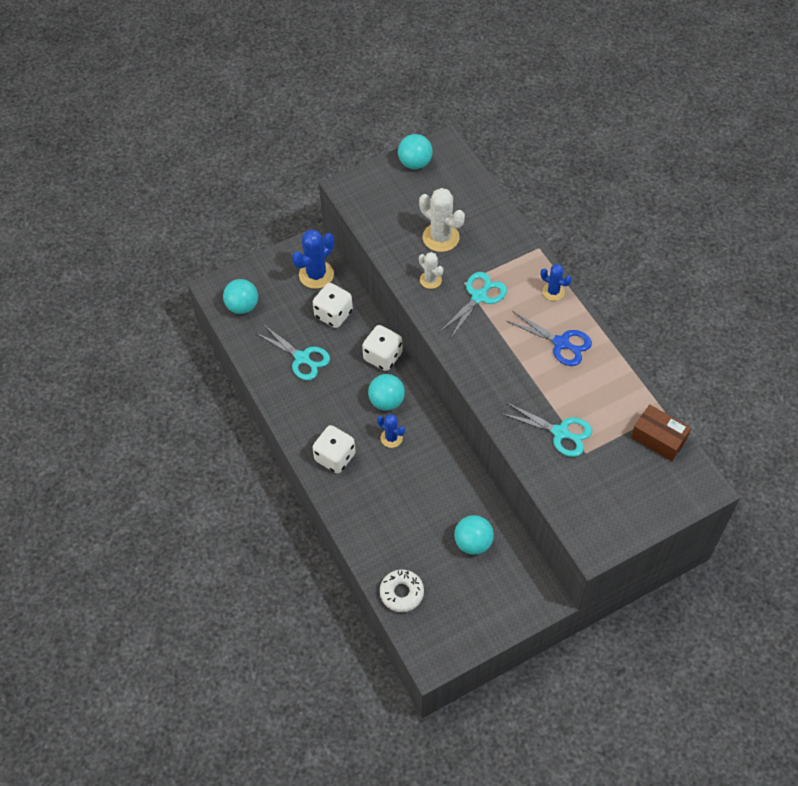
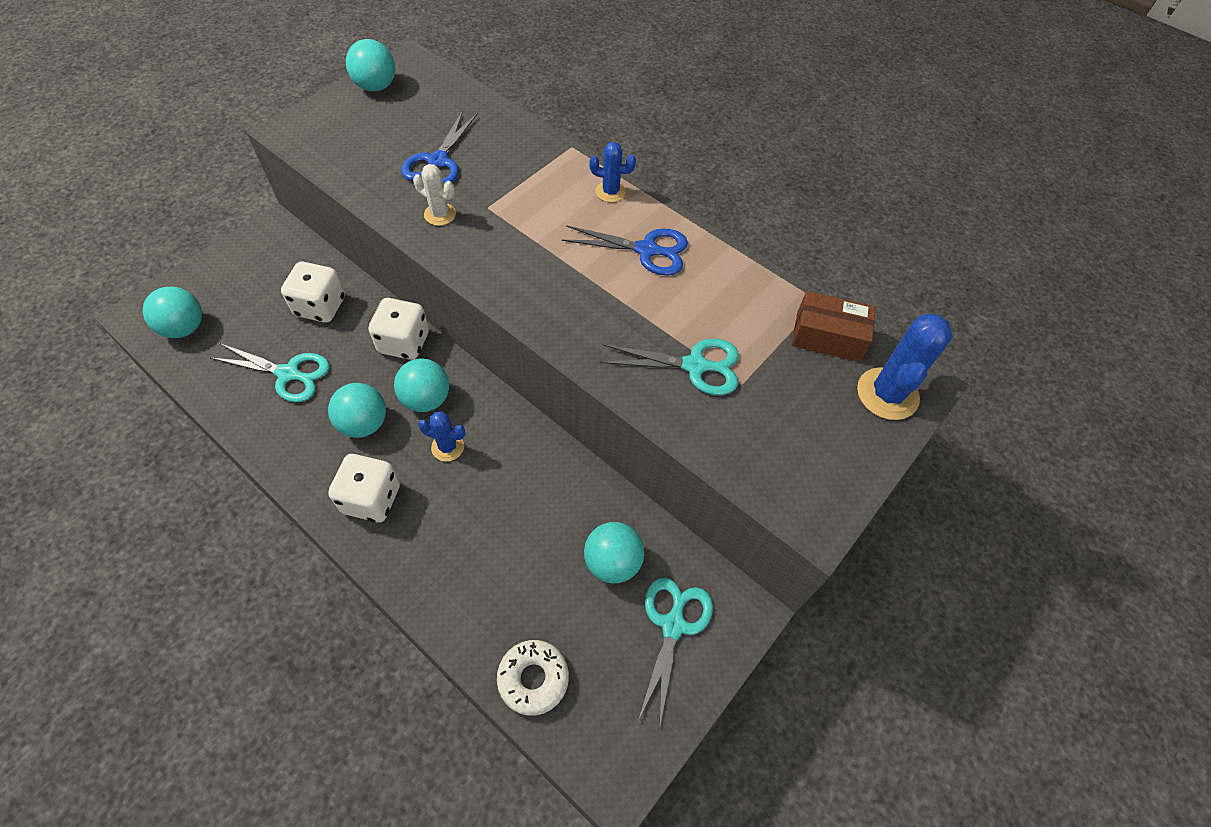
camera: 25 degrees left, 0 degrees up
blue cactus [292,229,334,289] -> blue cactus moved to [857,314,952,420]
white cactus [419,188,465,252] -> blue scissors [401,110,478,184]
turquoise scissors [440,272,507,339] -> turquoise scissors moved to [638,578,713,725]
none -> turquoise ball [328,383,386,438]

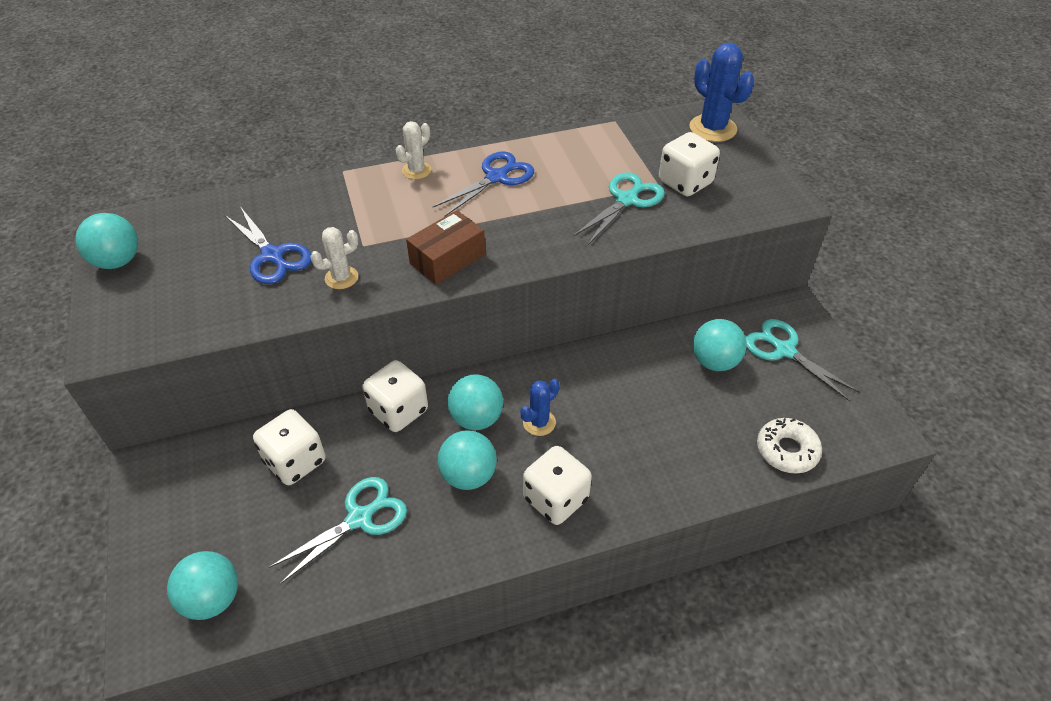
camera: 55 degrees left, 10 degrees down
blue cactus [589,142,636,202] -> white cactus [396,121,431,179]
brown box [792,291,876,362] -> brown box moved to [406,210,485,285]
none -> white dice [659,132,720,196]

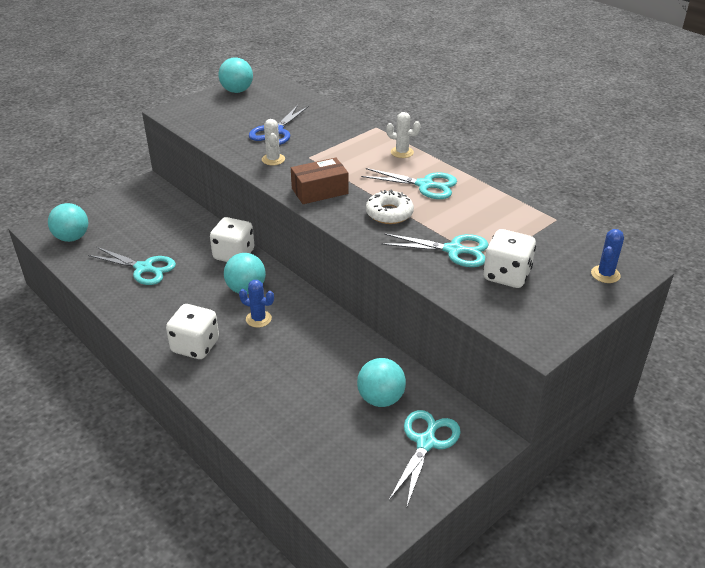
camera: 65 degrees right, 10 degrees down
white dice [253,409,326,485] -> none
white cactus [310,227,358,289] -> white cactus turned 45 degrees clockwise [262,119,285,165]
brown box [406,210,485,285] -> brown box turned 45 degrees counterclockwise [291,157,349,204]
blue scissors [432,152,534,216] -> turquoise scissors [361,168,457,199]
turquoise ball [438,431,497,490] -> none
blue cactus [689,43,754,142] -> blue cactus [591,229,624,283], size x0.58
white donut [757,418,822,474] -> white donut moved to [366,190,414,224]

